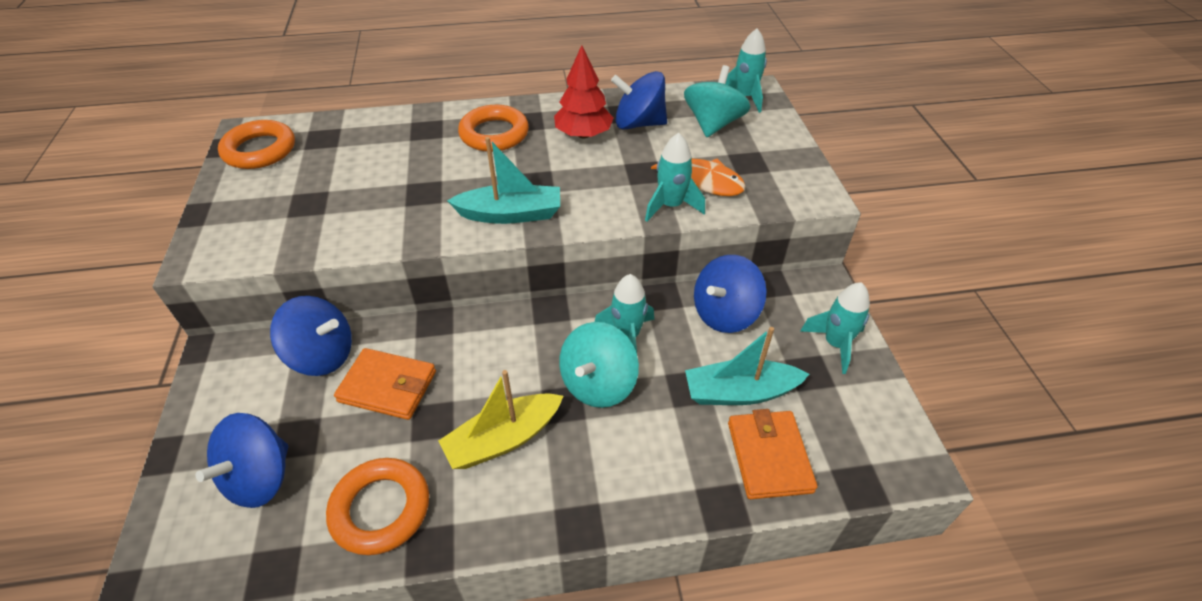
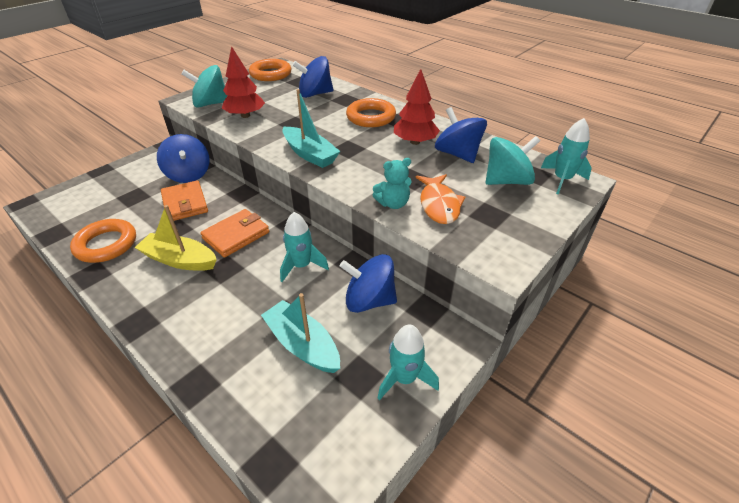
camera: 50 degrees right, 5 degrees down
blue spinning top [196,413,289,508] -> blue spinning top moved to [293,56,333,98]
turquoise spinning top [559,322,639,408] -> turquoise spinning top moved to [182,65,228,108]
turquoise rocket [645,133,705,222] -> turquoise teddy bear [373,158,411,209]
orange wallet [728,409,817,499] -> orange wallet moved to [200,209,269,258]
none -> red tree [222,46,265,118]

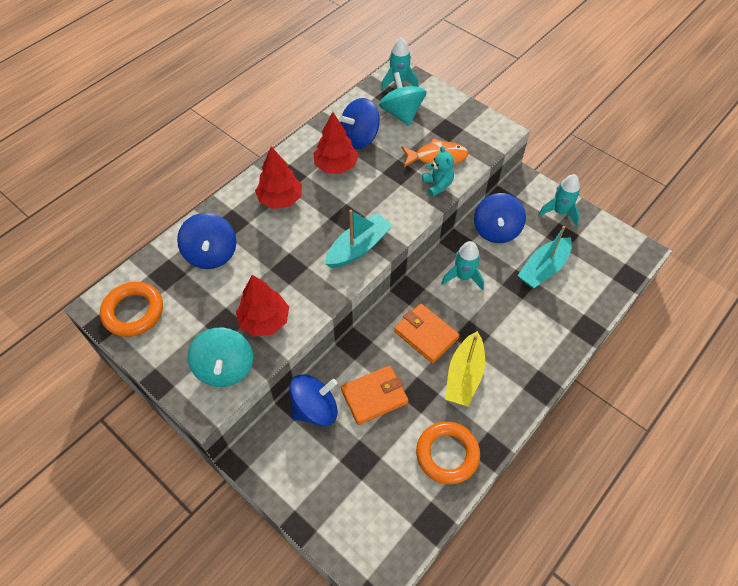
camera: 90 degrees left, 15 degrees up
orange ring [346,98,396,127] -> red tree [255,146,302,209]

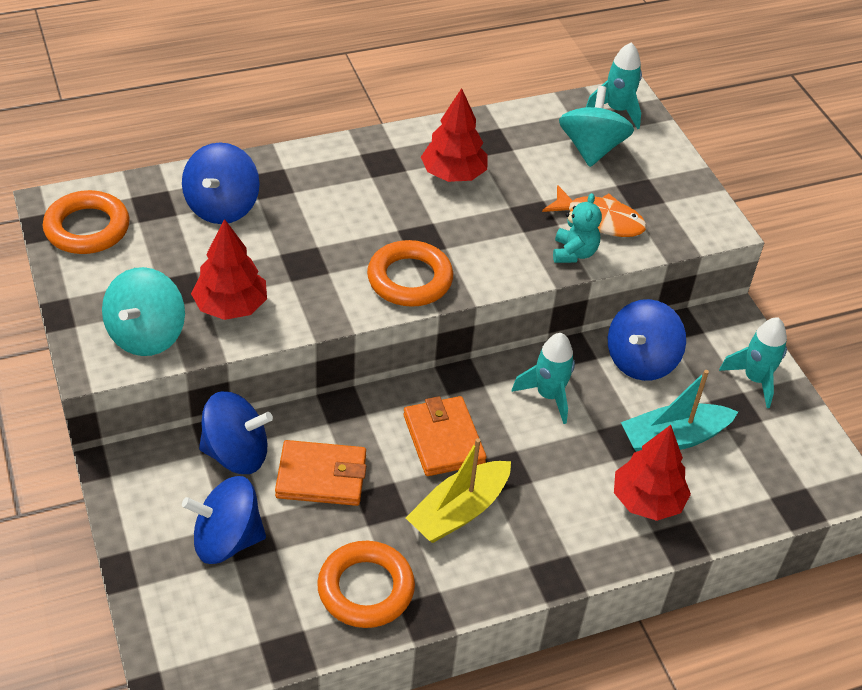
camera: 25 degrees right, 10 degrees down
red tree [255,146,302,209] -> red tree moved to [614,425,691,521]
turquoise boat [325,210,393,268] -> orange ring [367,240,453,307]
blue spinning top [339,98,380,149] -> blue spinning top moved to [182,476,266,564]

